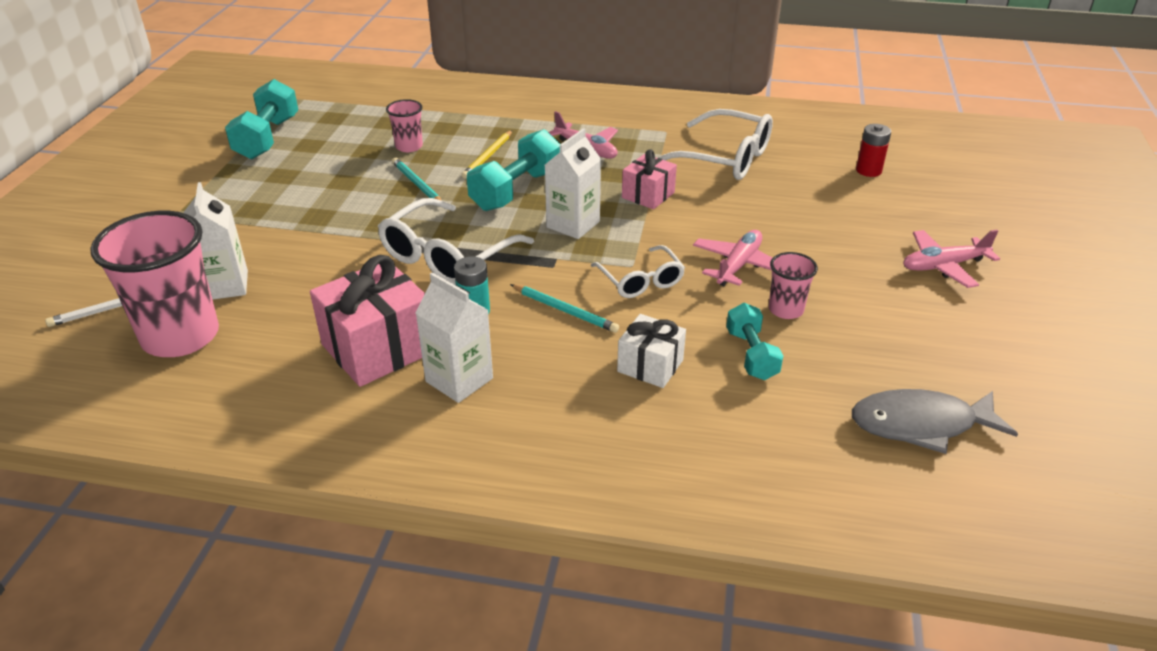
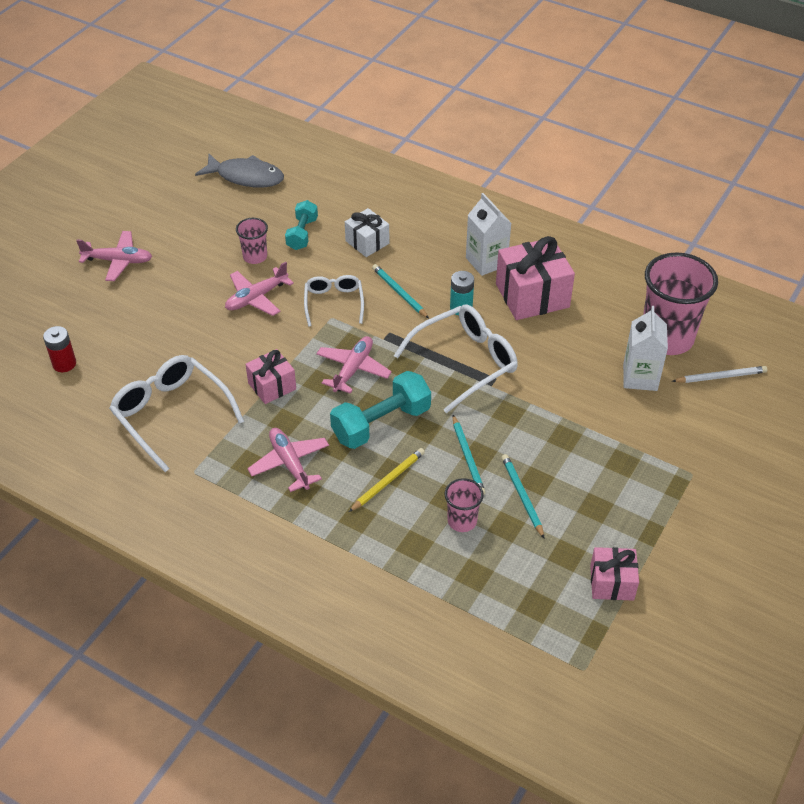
camera: 160 degrees left, 10 degrees up
turquoise dumbbell [225,79,298,159] -> pink gift [590,547,639,601]
white carton [545,128,601,239] -> pink plane [316,336,392,394]
none -> turquoise pencil [501,454,544,538]

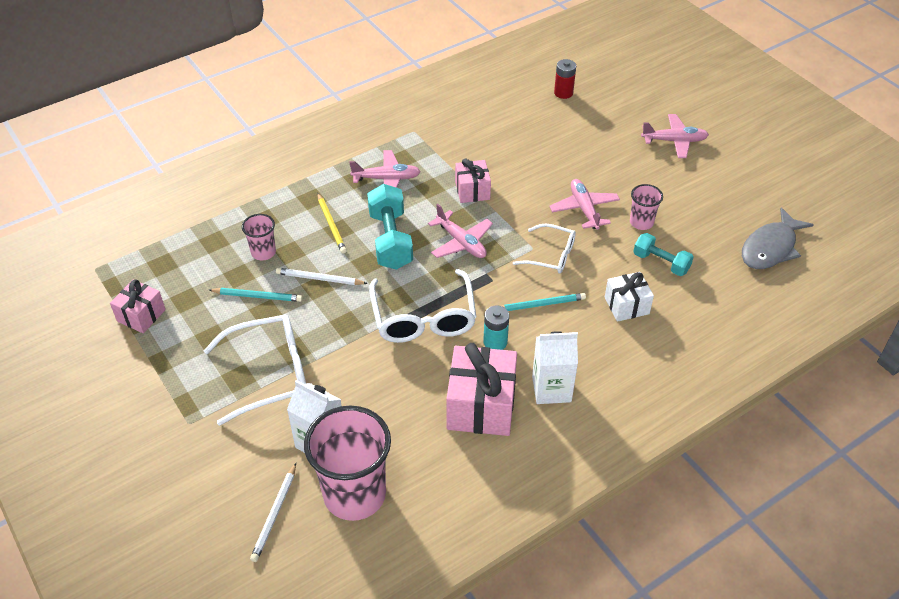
camera: 115 degrees right, 0 degrees up
pink plane [76,231,152,281] -> pink plane turned 120 degrees counterclockwise [641,114,709,158]
white glasses [109,355,244,472] -> white glasses moved to [203,315,306,426]
turquoise pencil [453,415,486,494] -> white pencil [276,268,368,285]

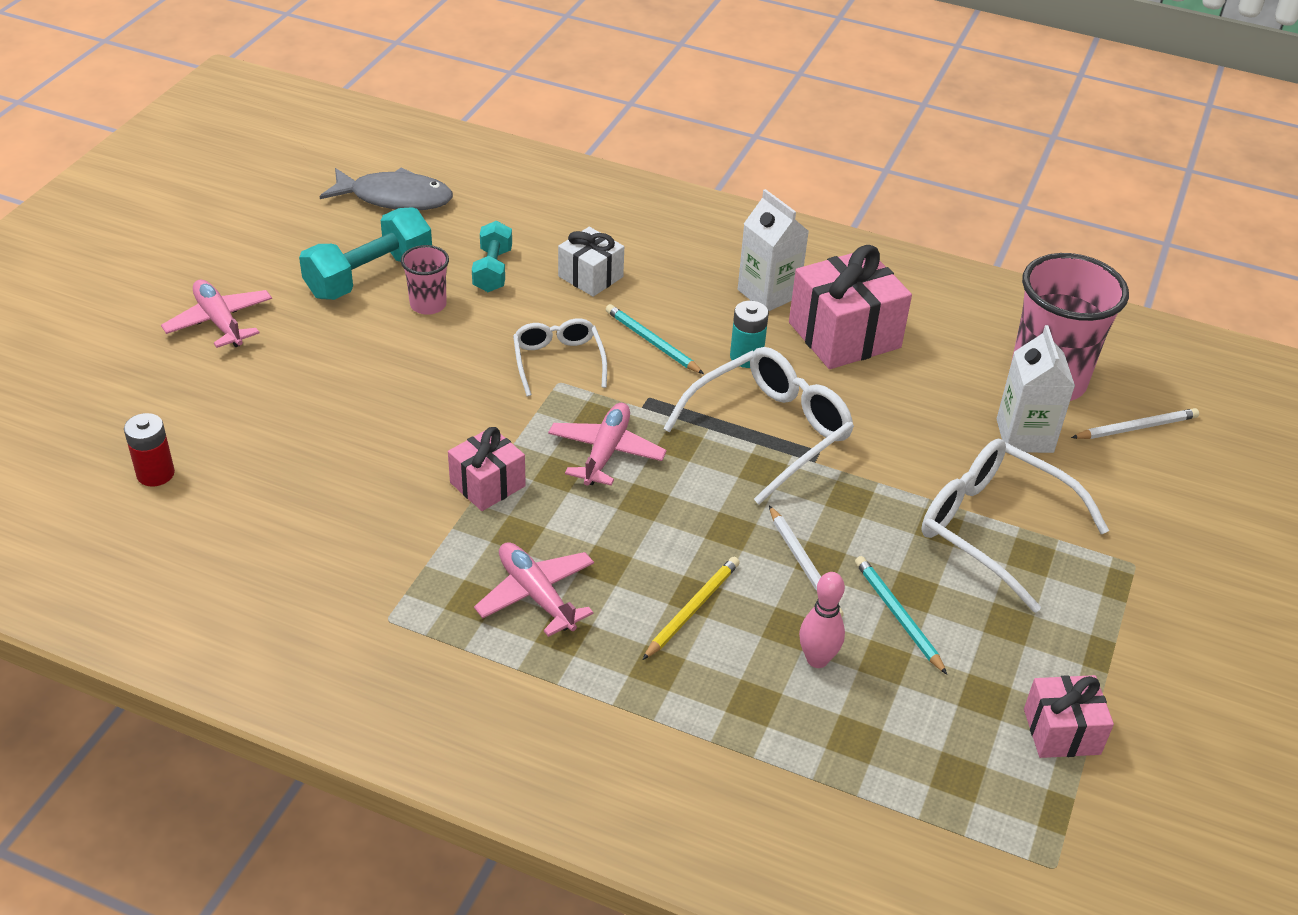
camera: 125 degrees left, 5 degrees down
pink cup [242,214,276,260] -> pink bowling pin [799,572,845,668]
turquoise dumbbell [367,184,413,270] -> turquoise dumbbell moved to [299,207,432,300]
pink plane [549,179,620,230] -> none

